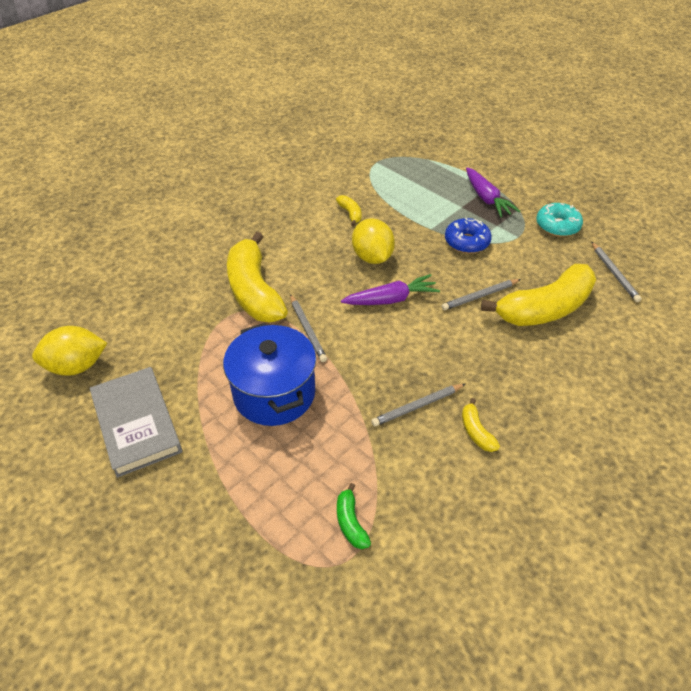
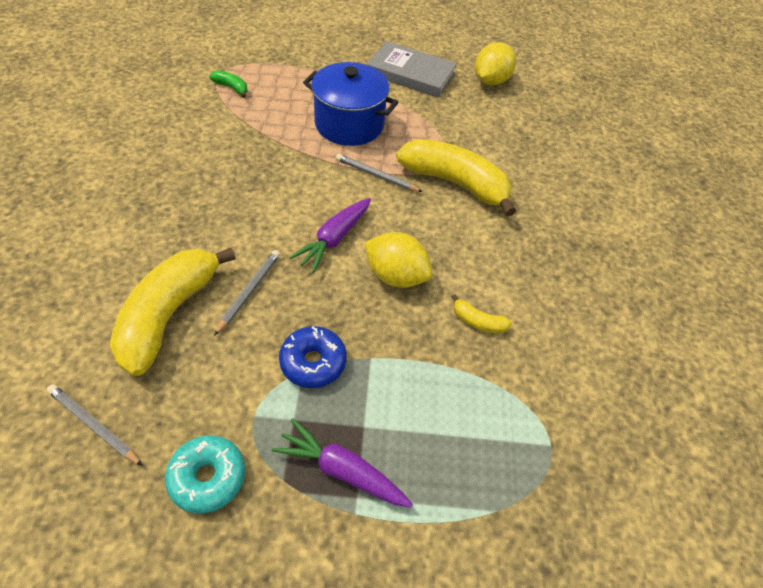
camera: 135 degrees right, 5 degrees up
grey pencil [371,384,465,427] -> none
yellow banana [462,398,500,452] -> none

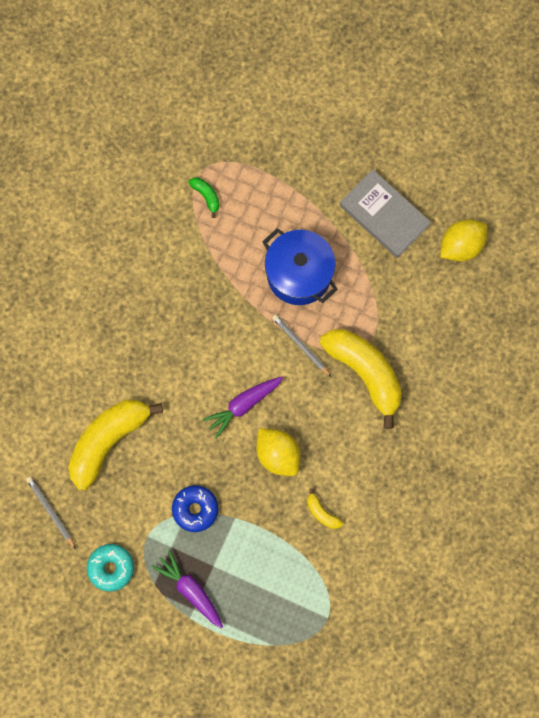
camera: 25 degrees right, 25 degrees up
grey pencil [214,250,280,336] -> none

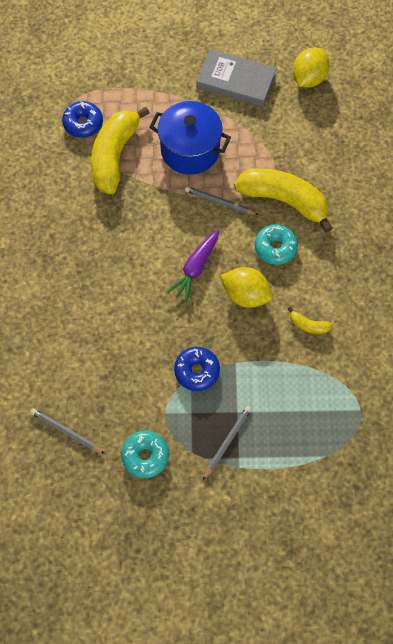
camera: 25 degrees left, 10 degrees down
yellow banana [68,400,163,490] -> yellow banana moved to [91,107,150,194]
purple carrot [151,550,223,628] -> grey pencil [203,406,252,480]
green banana [189,177,220,218] -> blue donut [62,101,103,138]
none -> turquoise donut [255,224,298,265]

